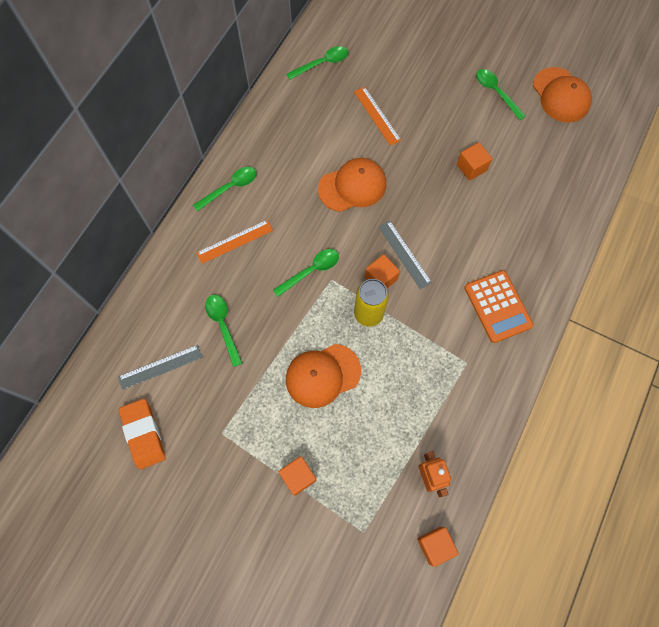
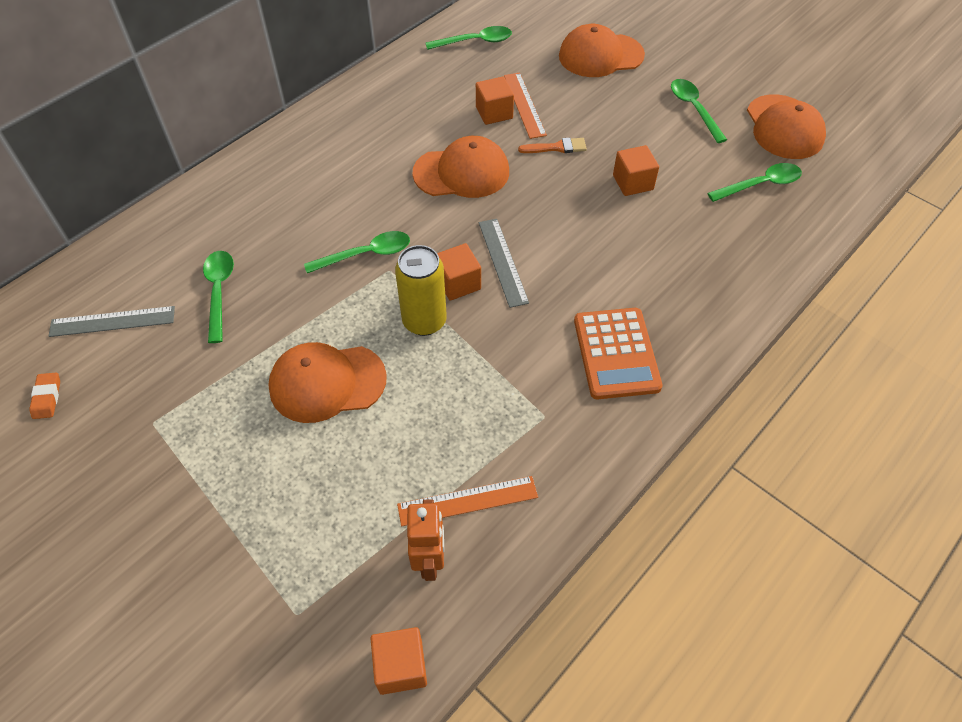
camera: 15 degrees right, 15 degrees down
orange eraser [119,399,166,469] -> orange eraser [29,373,60,419], size x0.50
green spoon [193,167,257,212] -> green spoon moved to [707,163,802,202]
orange ruler [196,220,273,264] -> orange ruler moved to [397,476,538,526]
orange cube [279,456,317,496] -> orange cube moved to [476,77,514,125]
none -> orange brush [518,138,587,153]
none -> orange cap [559,24,645,77]

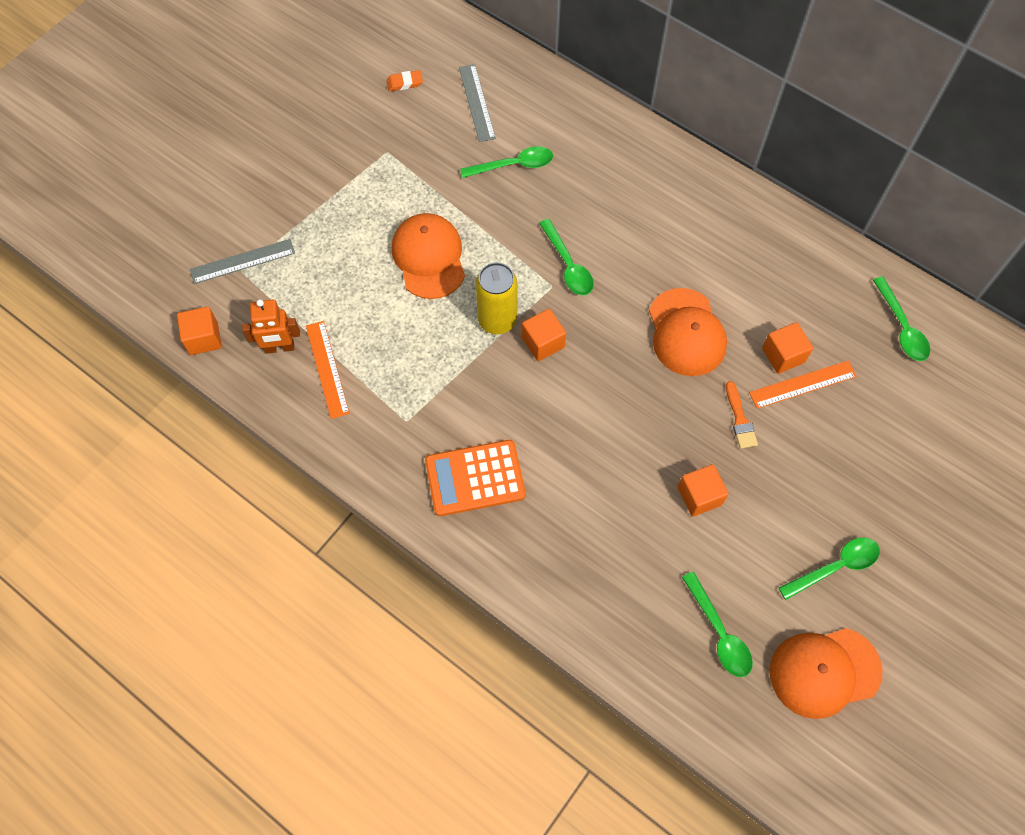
camera: 85 degrees right, 10 degrees up
grey ruler [479,219,529,308] -> grey ruler moved to [190,239,295,284]
orange cap [559,24,645,77] -> none

